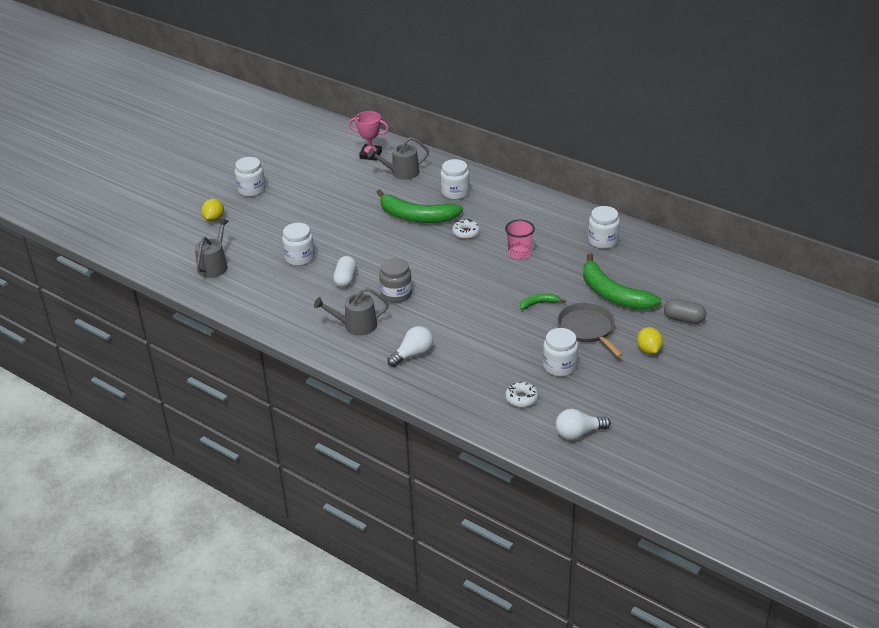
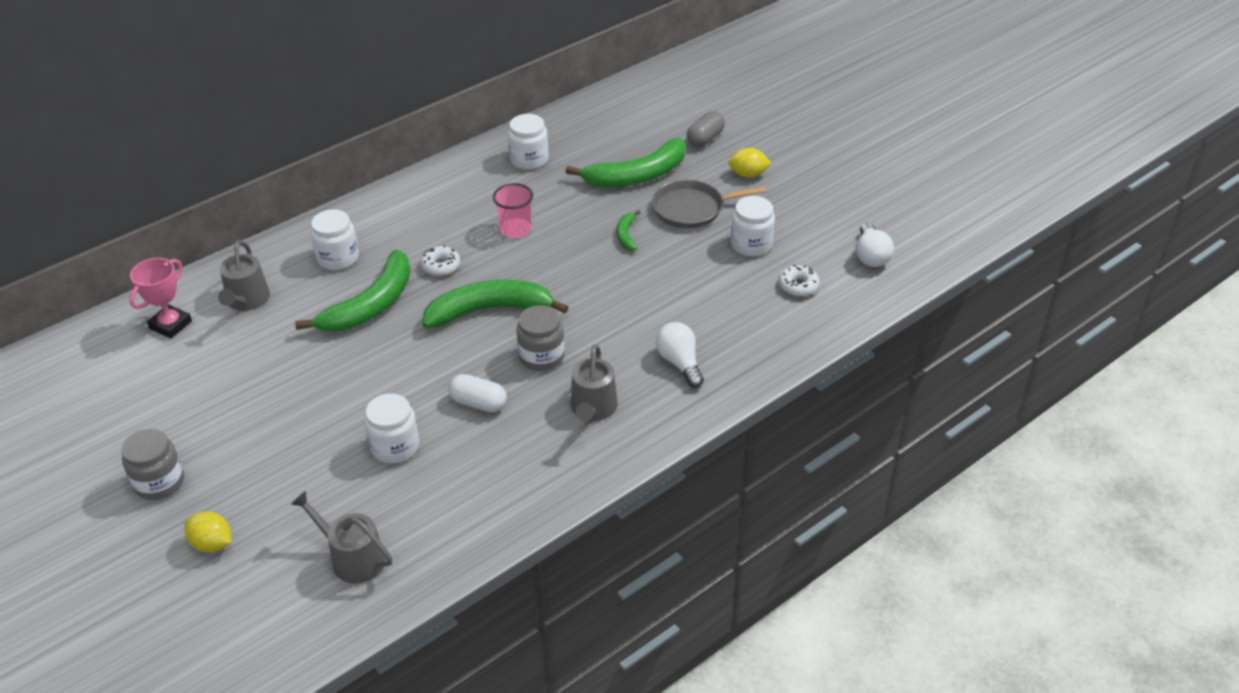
camera: 75 degrees left, 5 degrees up
white jar [235,157,265,197] -> grey jar [121,429,184,500]
none -> green banana [422,280,569,328]

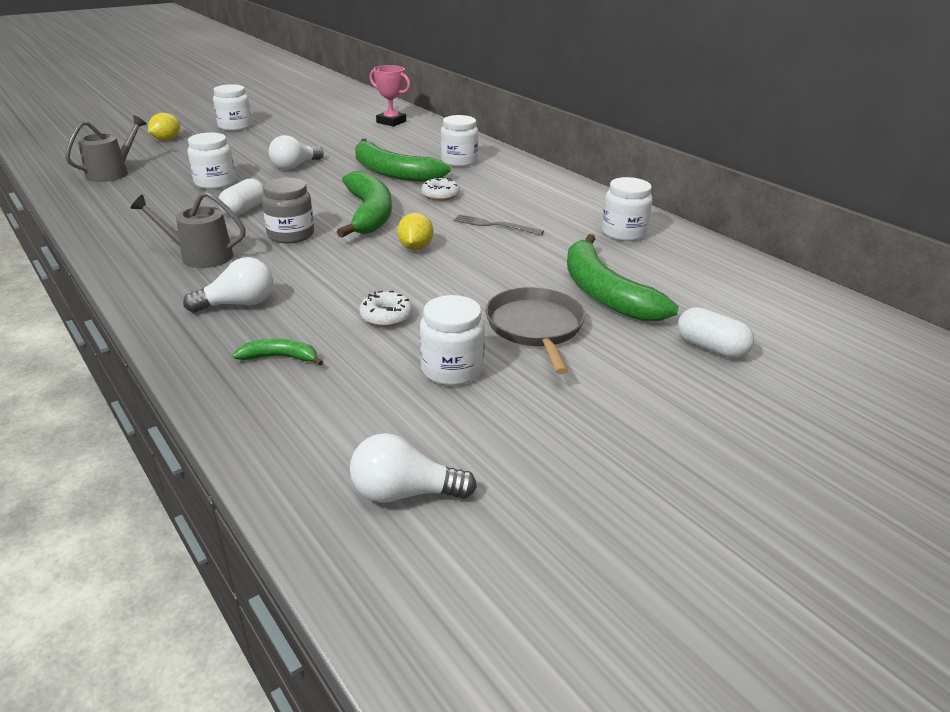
camera: 90 degrees right, 10 degrees down
grey jar [121,429,184,500] -> white jar [213,84,252,131]
grey watering can [218,240,270,311] -> none
pink cup [493,183,533,238] -> grey fork [453,214,544,235]
green banana [617,210,641,251] -> green banana moved to [232,339,323,366]
grey capsule [687,111,725,147] -> white capsule [678,307,754,358]
yellow lemon [728,148,772,178] -> yellow lemon moved to [397,213,433,250]
white donut [778,265,820,297] -> white donut moved to [359,291,413,327]
none -> white light bulb [269,135,324,170]

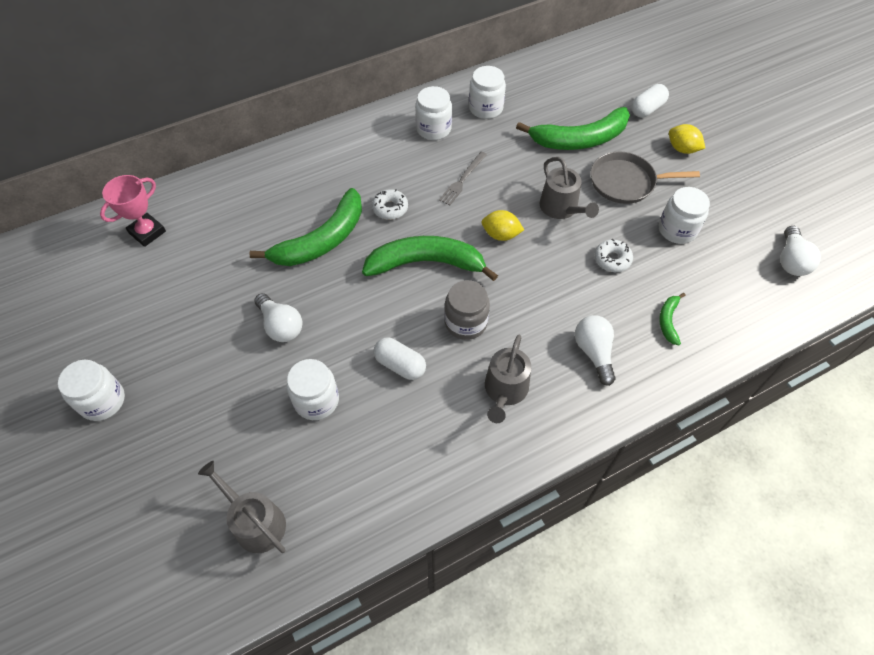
camera: 80 degrees left, 25 degrees up
yellow lemon [148,113,180,141] -> yellow lemon moved to [669,124,705,154]
white jar [440,115,478,167] -> white jar moved to [415,86,452,140]
none -> grey watering can [540,157,599,219]

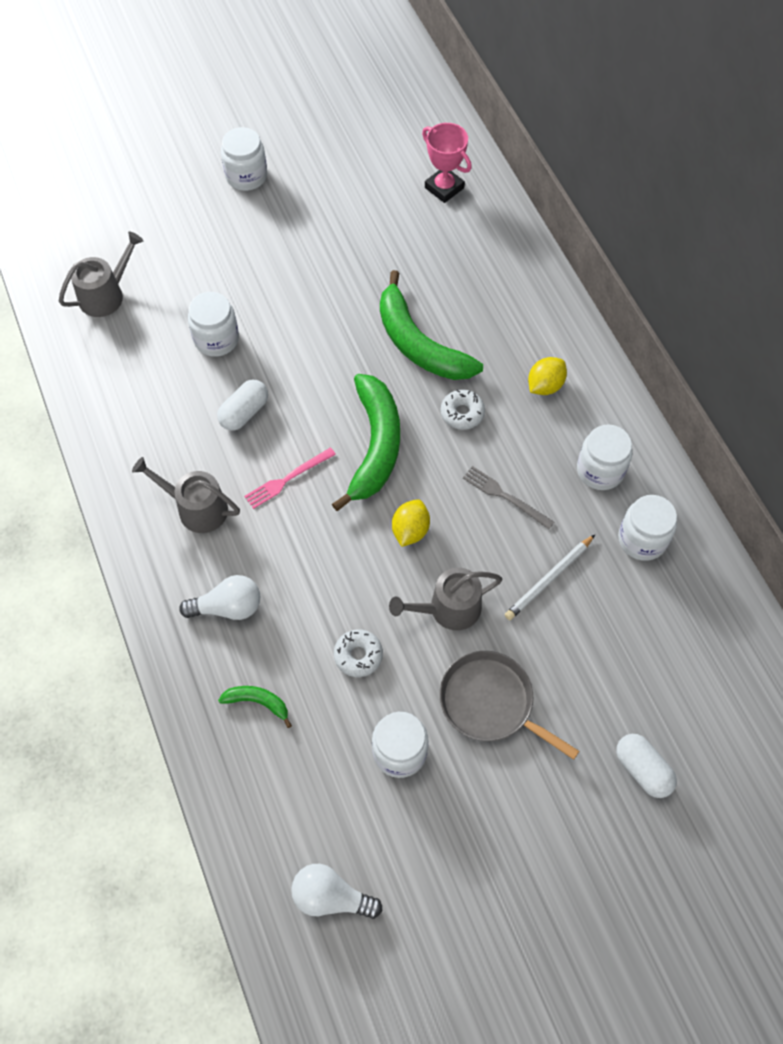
camera: 95 degrees right, 5 degrees up
white light bulb [254,293,302,342] -> none
grey jar [444,280,490,340] -> pink fork [244,447,336,509]
green banana [516,107,630,150] -> none
grey pan [591,152,700,204] -> grey pan turned 60 degrees counterclockwise [440,651,579,760]
yellow lemon [669,124,705,154] -> yellow lemon moved to [528,357,567,395]
none -> white pencil [505,535,595,620]

